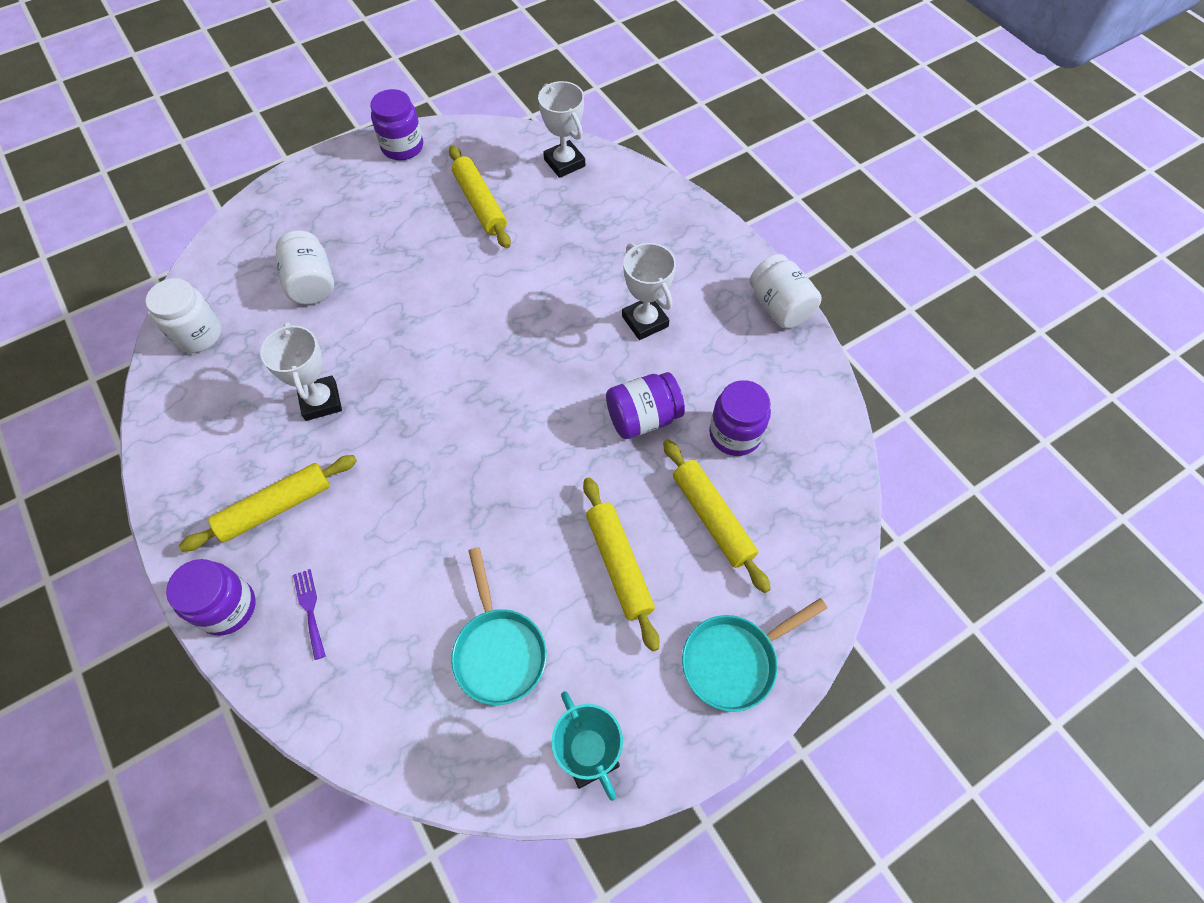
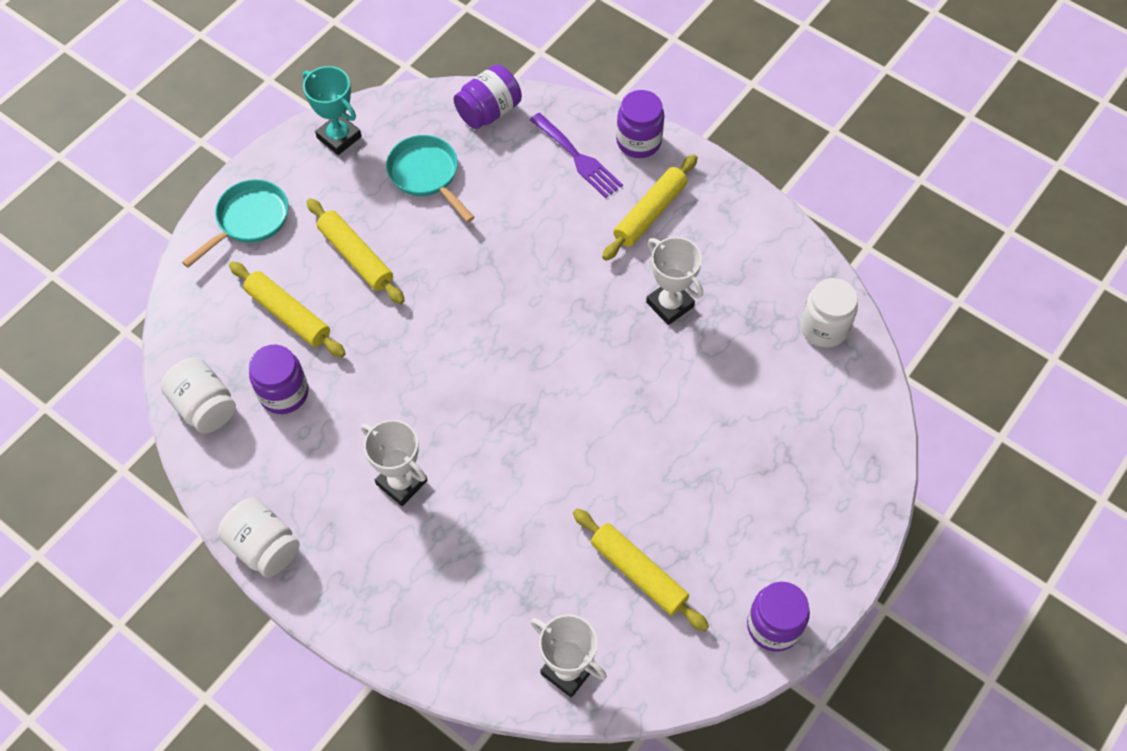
camera: 160 degrees right, 0 degrees up
white jar [275,230,334,305] -> white jar moved to [161,358,236,433]
purple fork [293,569,326,660] -> purple fork [530,113,623,198], size x1.66
purple jar [606,372,685,439] -> purple jar moved to [453,65,522,129]

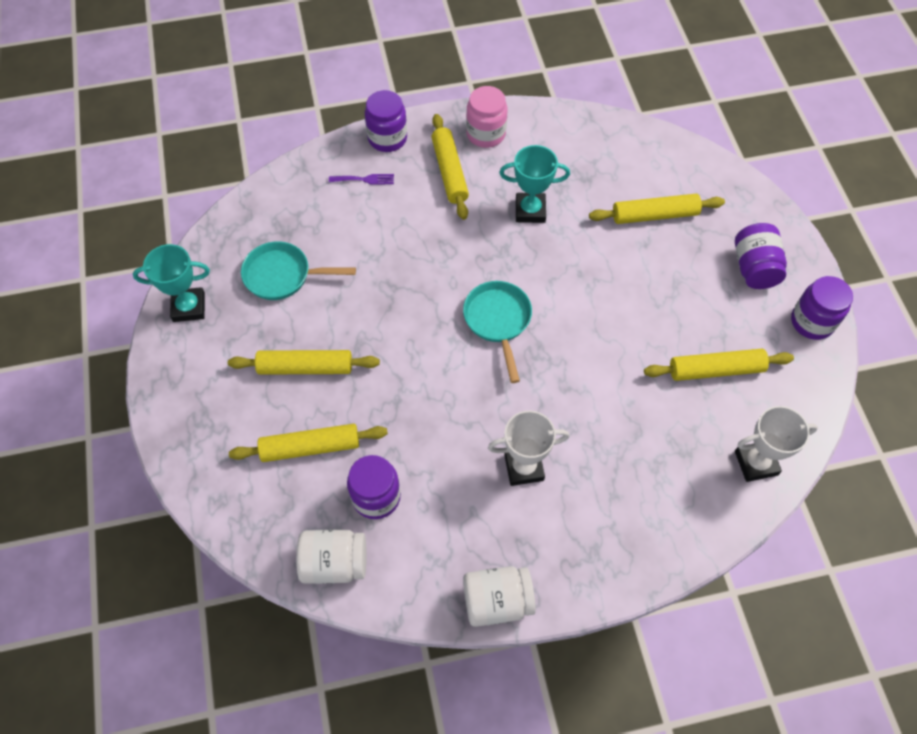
camera: 50 degrees left, 0 degrees up
turquoise pan [182,179,288,268] -> turquoise pan moved to [463,281,532,383]
purple jar [453,65,522,129] -> purple jar moved to [735,223,787,289]
purple fork [530,113,623,198] -> purple fork [329,174,394,185], size x0.60
white trophy [646,237,703,325] -> turquoise trophy [499,145,570,223]
white jar [800,278,858,348] -> none
none -> pink jar [466,86,507,148]
none -> yellow rolling pin [589,194,725,224]

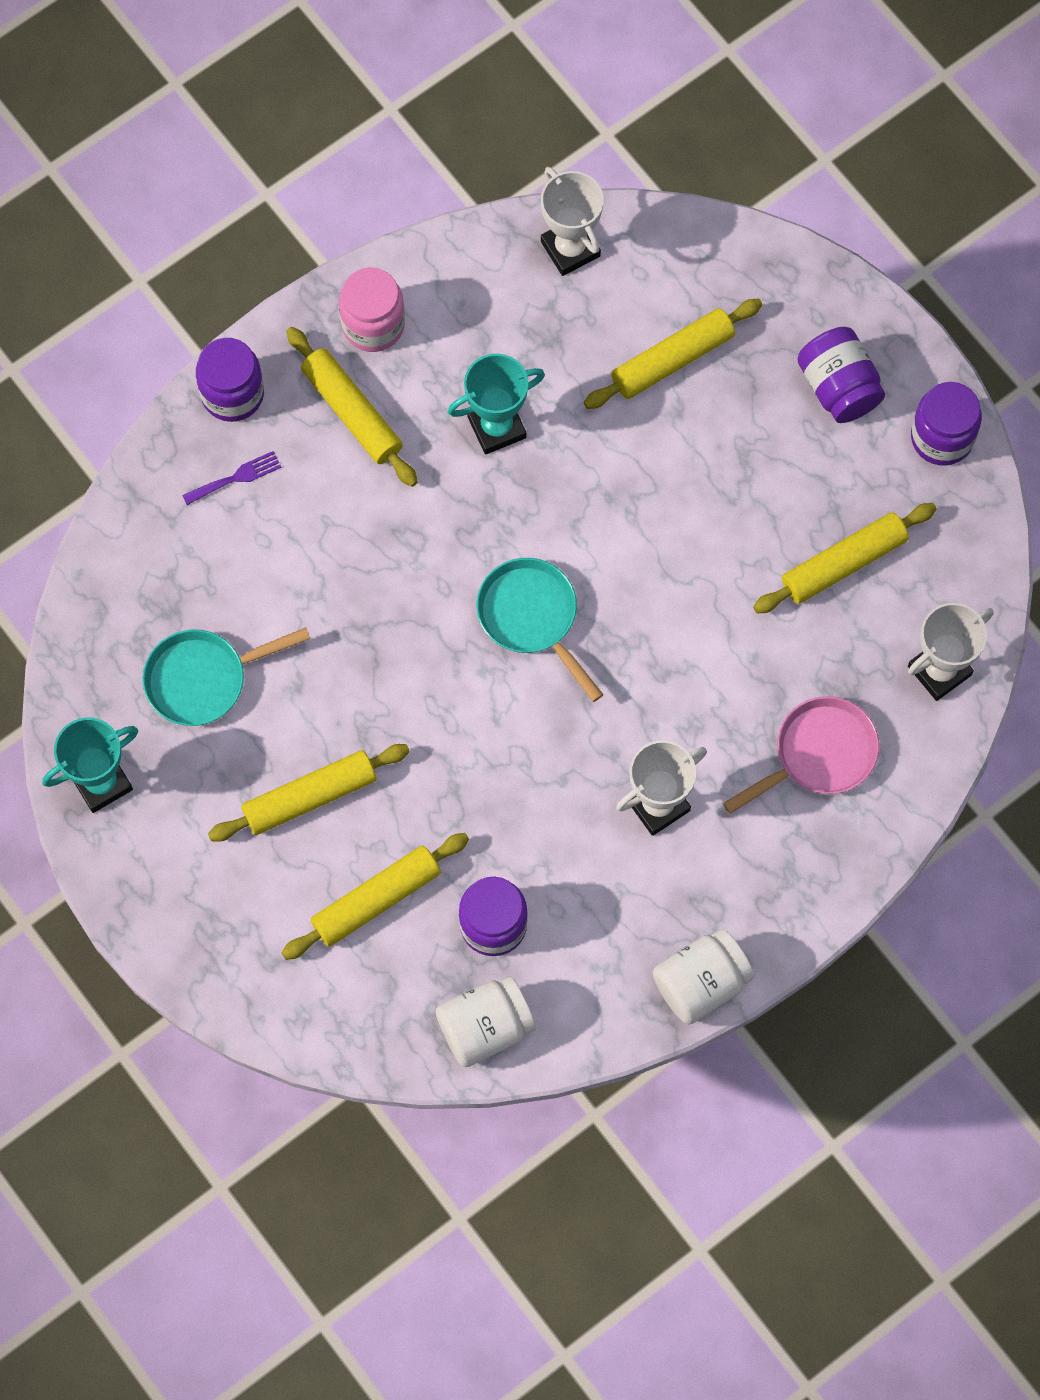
camera: 25 degrees left, 10 degrees up
none -> white trophy [541,167,604,276]
none -> pink pan [723,696,879,814]

